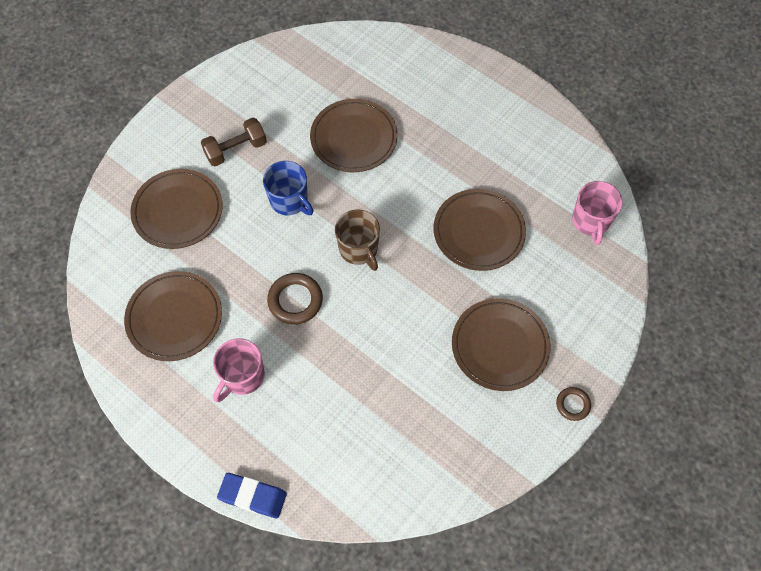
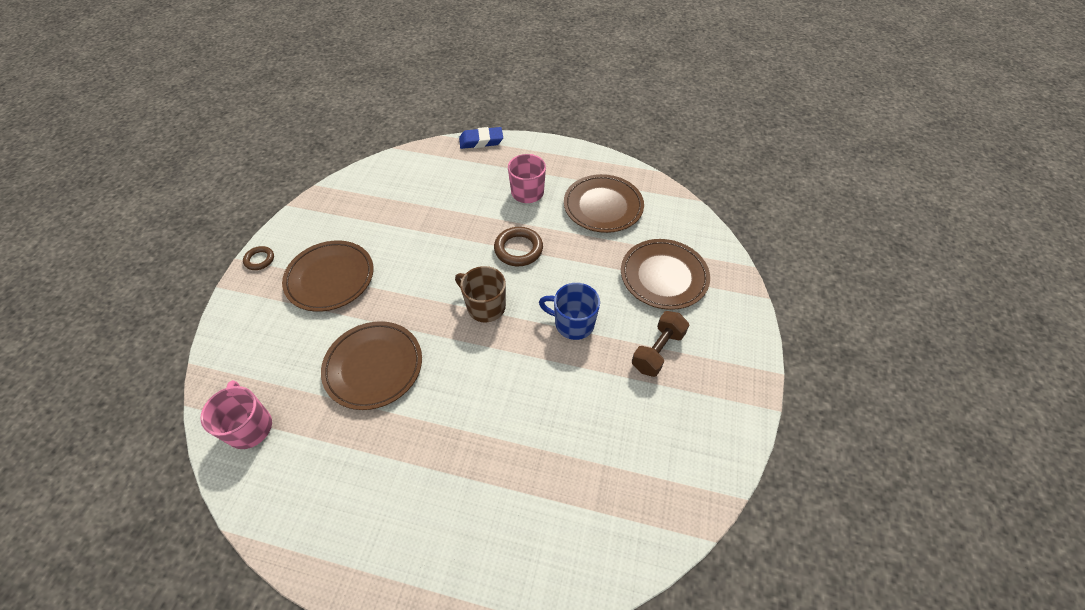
camera: 155 degrees right, 10 degrees down
brown plate [310,99,398,172] -> none

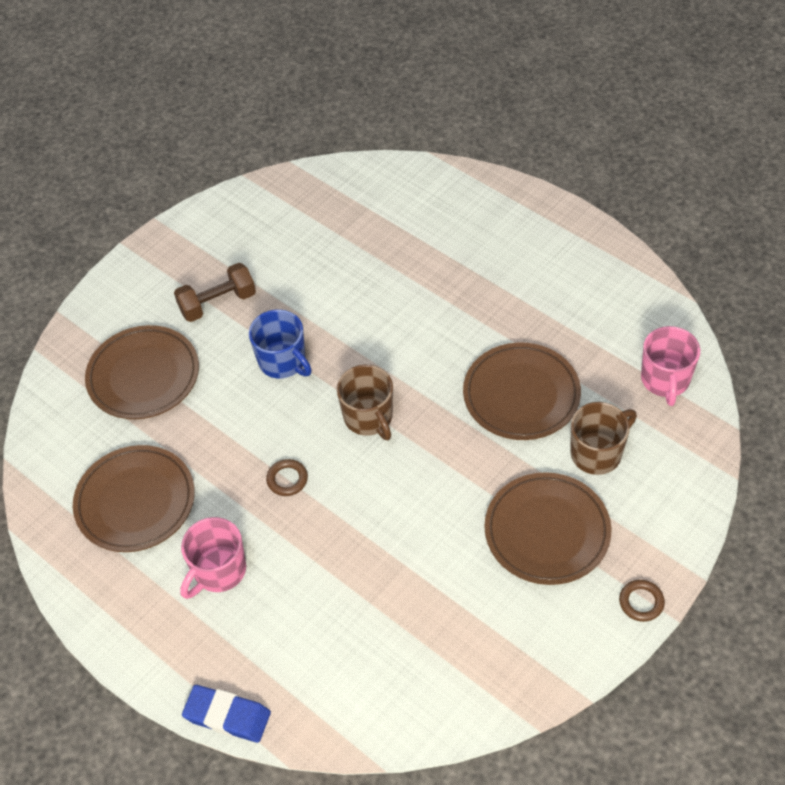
camera: 150 degrees left, 0 degrees up
brown ring [494,227,543,266] -> brown ring [266,459,308,496], size x0.59
none -> brown mug [570,402,637,475]

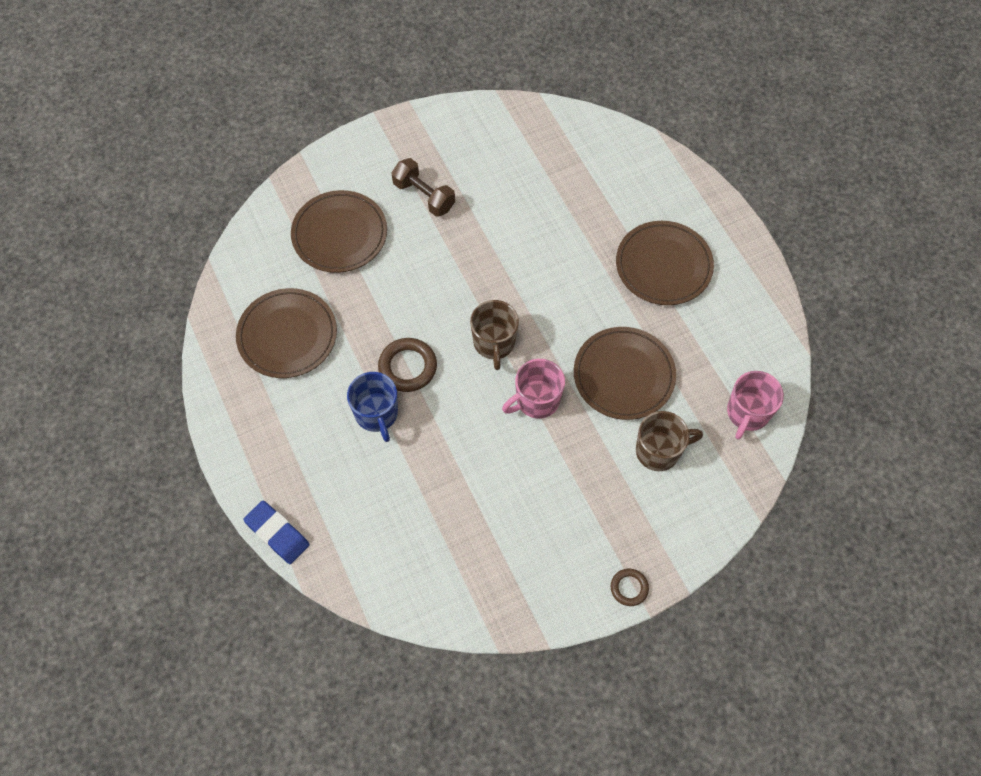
camera: 20 degrees right, 10 degrees up
brown dumbbell [174,263,256,322] -> brown dumbbell turned 45 degrees clockwise [391,158,455,217]
pink mug [180,517,246,599] -> pink mug moved to [502,359,565,419]
blue mug [249,309,312,378] -> blue mug moved to [347,372,398,442]
brown ring [266,459,308,496] -> brown ring [378,338,437,392], size x1.68
brown plate [484,472,611,585] -> brown plate moved to [616,221,714,305]

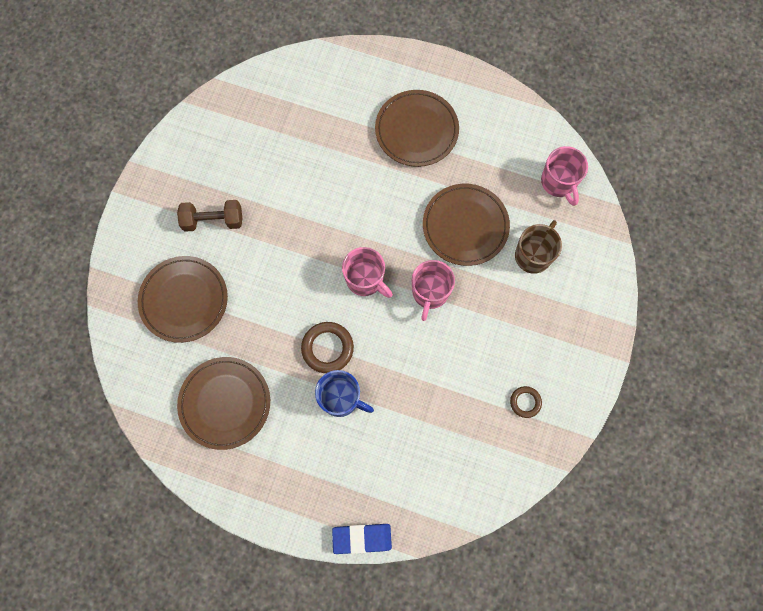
camera: 45 degrees left, 10 degrees up
brown mug [470,300,519,370] -> pink mug [342,247,393,298]
brown ring [611,569,649,606] -> brown ring moved to [510,386,542,418]

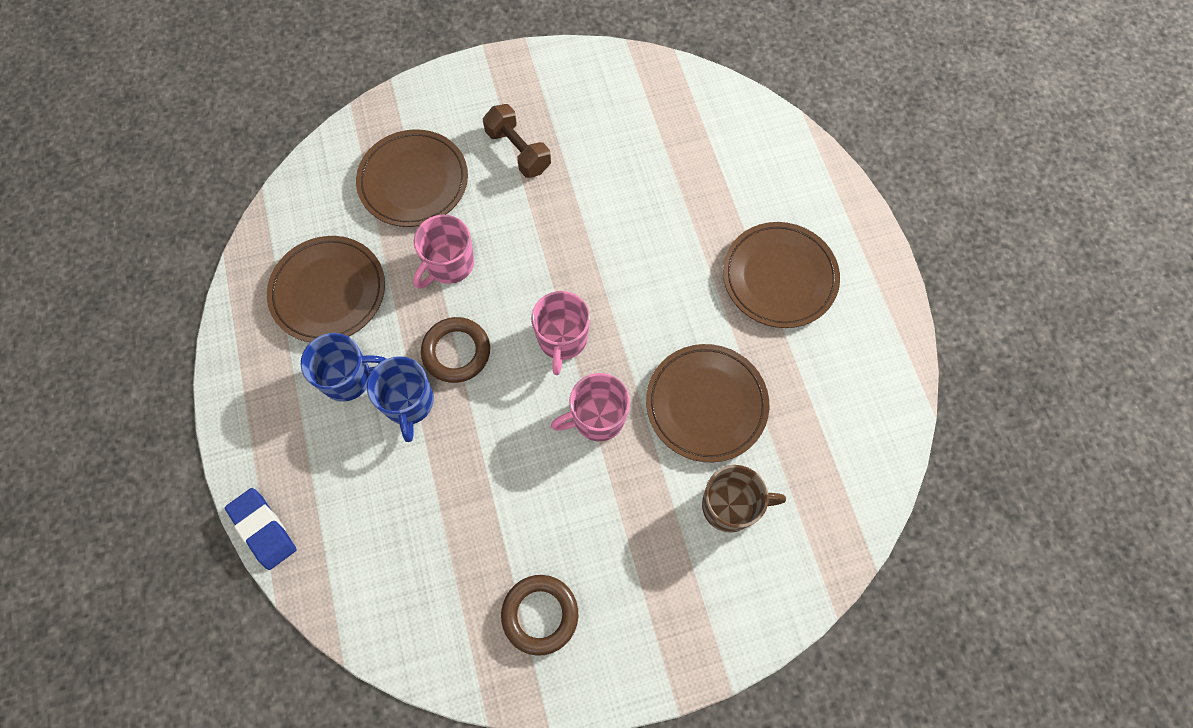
camera: 55 degrees right, 5 degrees down
brown ring [510,386,542,418] -> brown ring [501,575,578,656], size x1.68
pink mug [541,146,588,206] -> pink mug moved to [413,215,474,289]
none -> blue mug [301,333,386,402]

